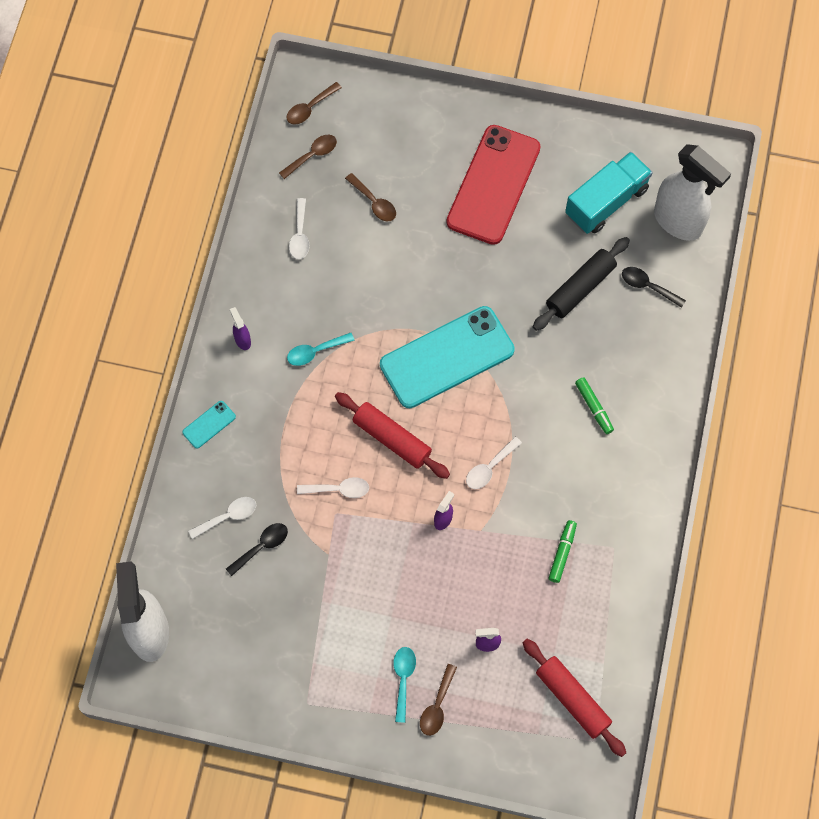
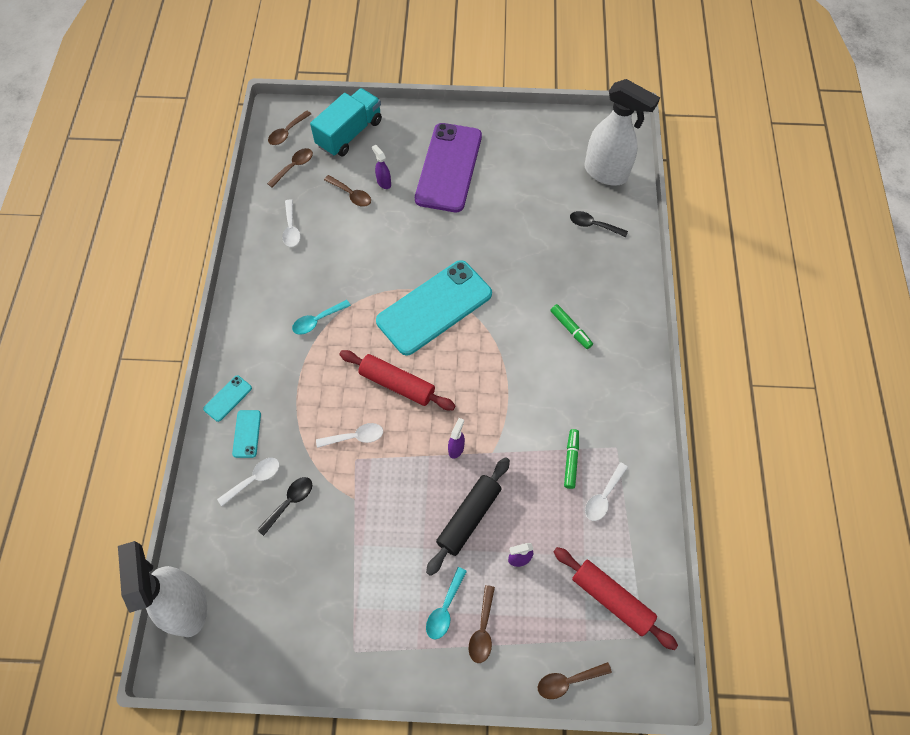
camera: 10 degrees left, 5 degrees down
purple spray bottle [230,307,251,350] -> purple spray bottle moved to [372,145,391,189]
turquoise spoon [393,647,416,723] -> turquoise spoon turned 150 degrees counterclockwise [426,567,467,639]
red phone [446,125,541,245] -> purple phone [415,123,482,212]
white spoon [466,437,522,489] -> white spoon moved to [585,462,628,521]
black rolling pin [533,237,630,331] -> black rolling pin moved to [426,457,510,576]
turquoise truck [565,152,653,234] -> turquoise truck moved to [310,88,382,157]
none -> turquoise phone [232,410,261,458]
none -> brown spoon [538,662,612,699]

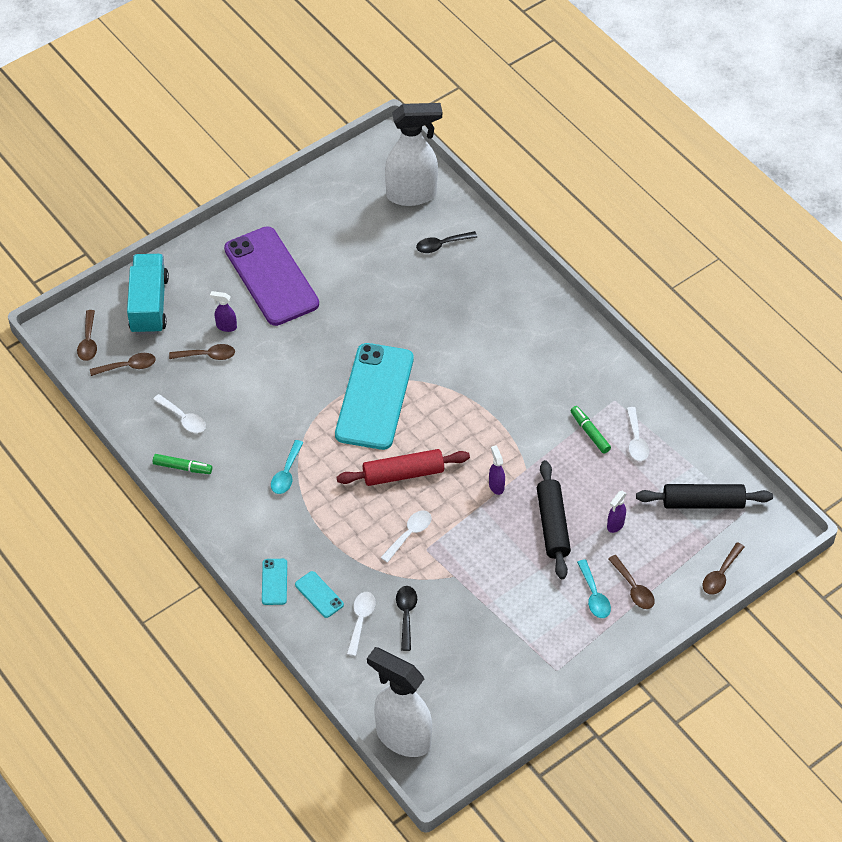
camera: 40 degrees left, 10 degrees down
brown spoon [267,148,313,188] -> brown spoon turned 75 degrees clockwise [90,353,156,376]
green marker [550,304,593,349] -> green marker moved to [153,454,212,474]
red rolling pin [553,547,678,650] -> black rolling pin [636,484,773,509]

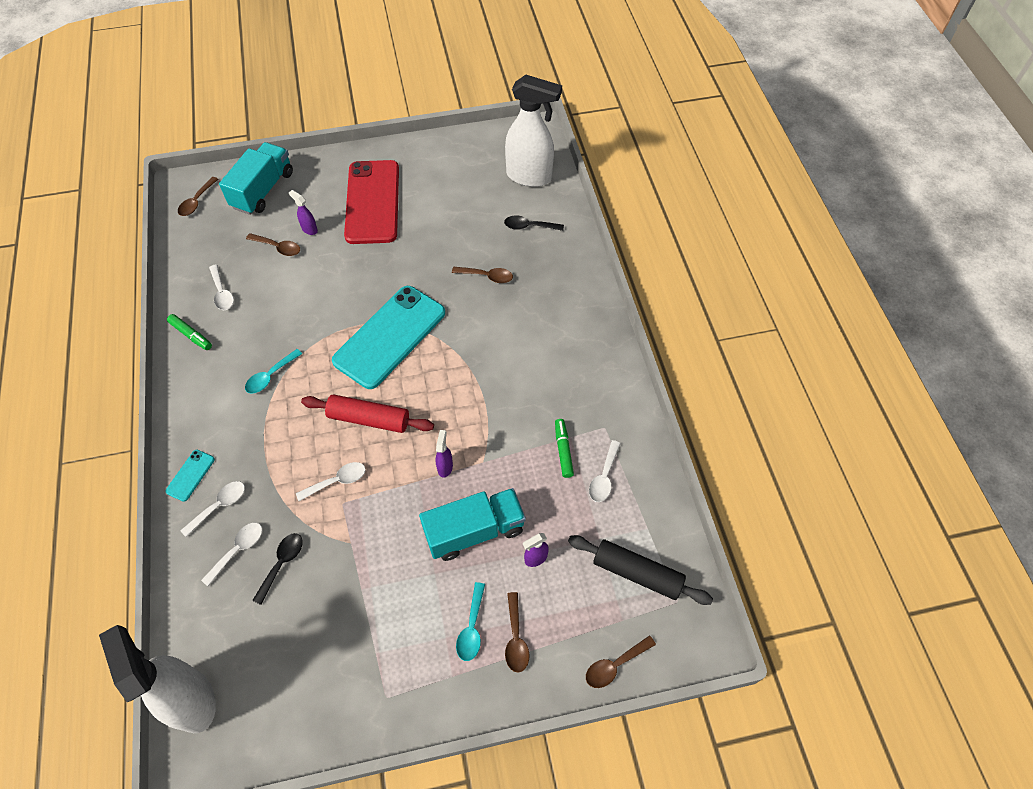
camera: 25 degrees right, 5 degrees up
brown spoon [90,353,156,376] -> brown spoon moved to [452,267,513,283]
purple phone [224,226,319,326] -> red phone [344,160,399,244]
turquoise phone [295,571,344,618] -> white spoon [180,481,245,537]
black rolling pin [537,460,571,579] -> turquoise truck [419,488,526,561]

